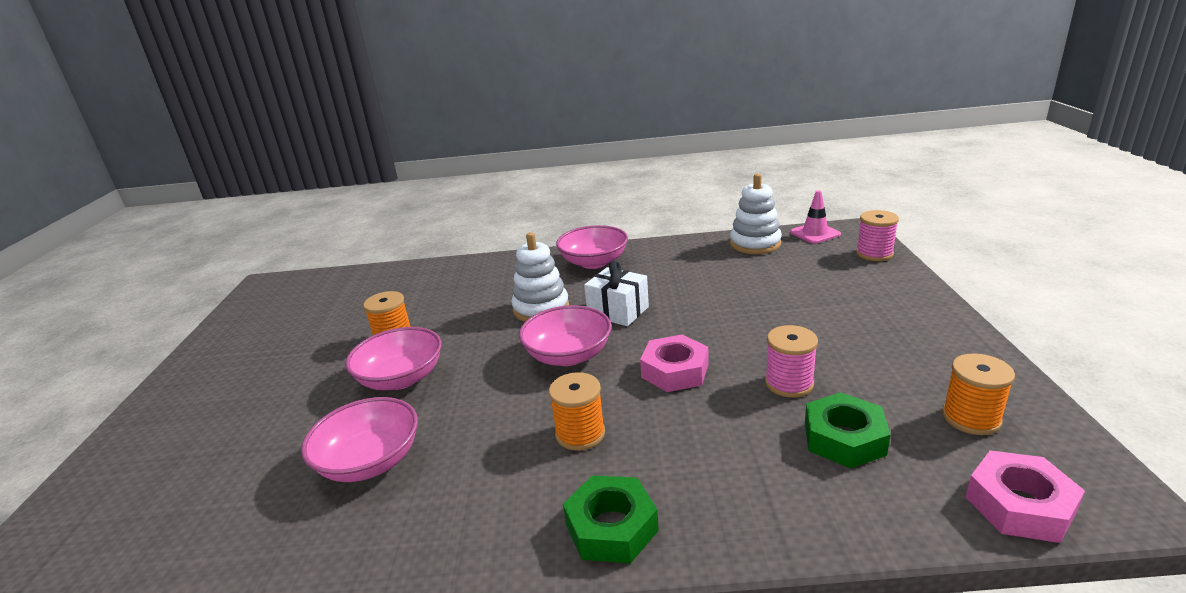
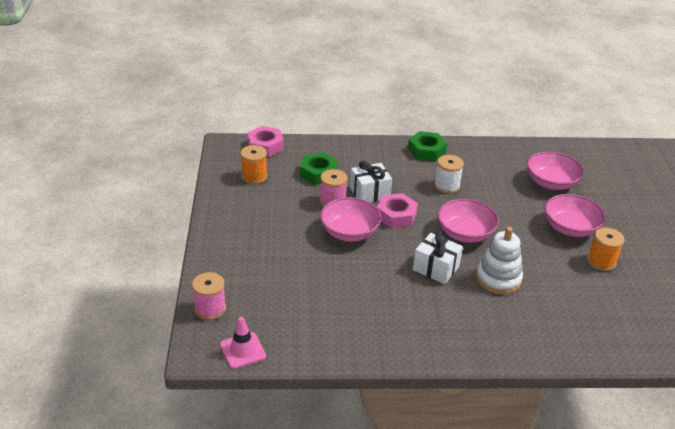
camera: 175 degrees right, 10 degrees up
orange spool [549,372,605,451] -> white spool [434,155,464,194]
pink bowl [556,225,628,269] -> pink bowl moved to [320,197,381,241]
white stacking toy [730,173,782,254] -> none
none -> white gift [350,161,392,202]

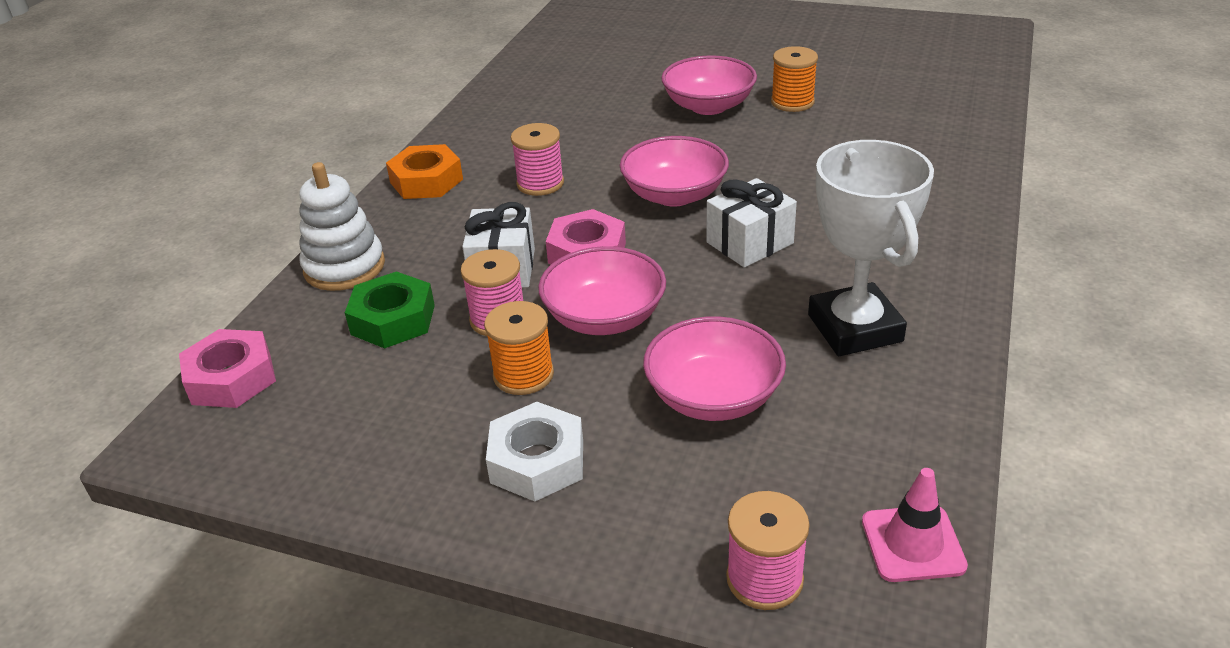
camera: 65 degrees left, 0 degrees up
orange spool [240,145,267,184] -> orange spool moved to [484,301,554,395]
green nut [408,131,447,161] -> orange nut [386,144,463,199]
white spool [434,155,464,194] -> pink spool [511,123,564,196]
white stacking toy [476,227,523,294] -> white stacking toy moved to [299,162,385,291]
pink bowl [527,151,584,190] -> pink bowl moved to [643,316,786,421]
none -> white nut [486,402,583,501]
none -> white trophy [808,140,934,356]

